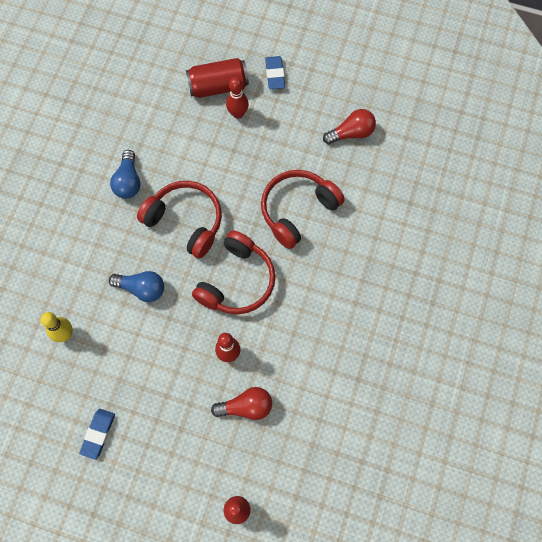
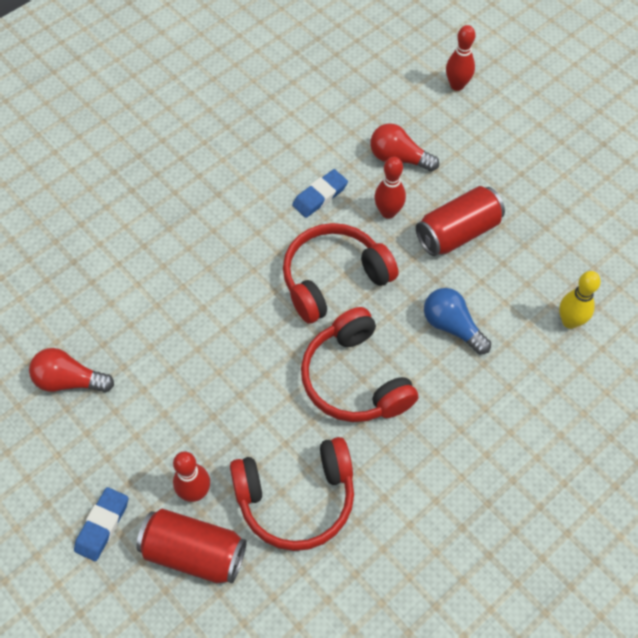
camera: 150 degrees left, 10 degrees down
blue eraser [79,409,115,460] -> blue eraser moved to [292,169,348,218]
blue light bulb [110,150,141,199] -> none
red headphones [261,170,345,249] -> red headphones moved to [230,437,354,551]
none -> red can [416,186,505,256]

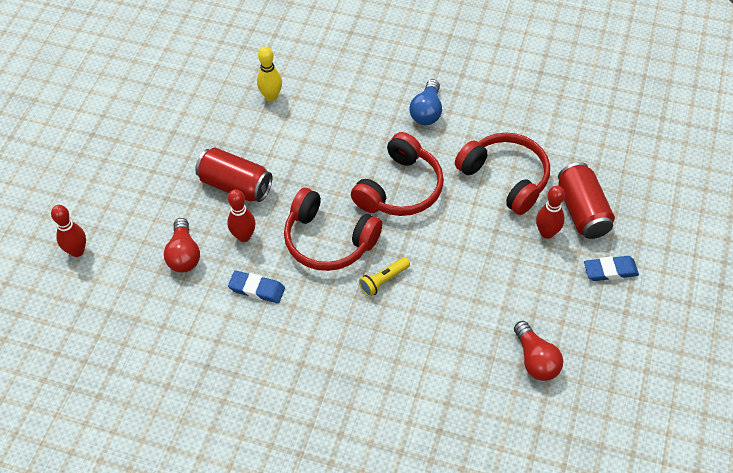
camera: 120 degrees left, 5 degrees down
blue light bulb [424,288,491,355] -> blue light bulb moved to [409,79,442,125]
none -> yellow flashlight [359,257,410,297]

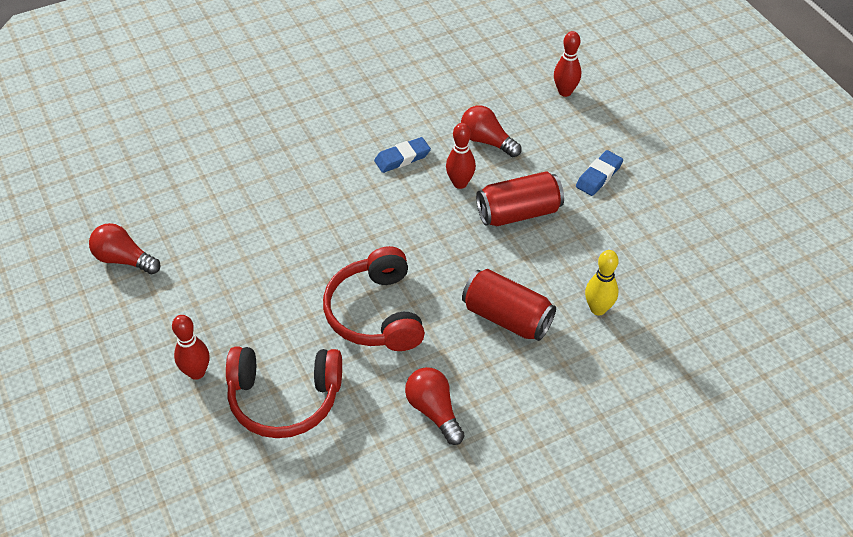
camera: 135 degrees right, 5 degrees down
red headphones [284,188,382,271] -> none
yellow flashlight [359,257,410,297] -> none
blue light bulb [409,79,442,125] -> red light bulb [405,367,465,445]
red can [558,162,615,239] -> red can moved to [462,269,556,341]
blue eraser [584,256,639,281] -> blue eraser moved to [576,150,623,196]

